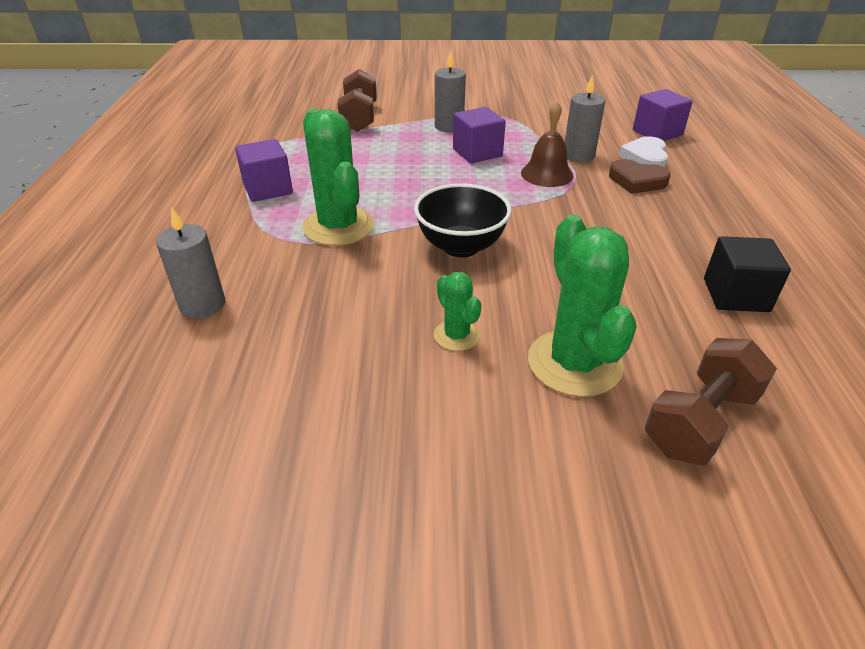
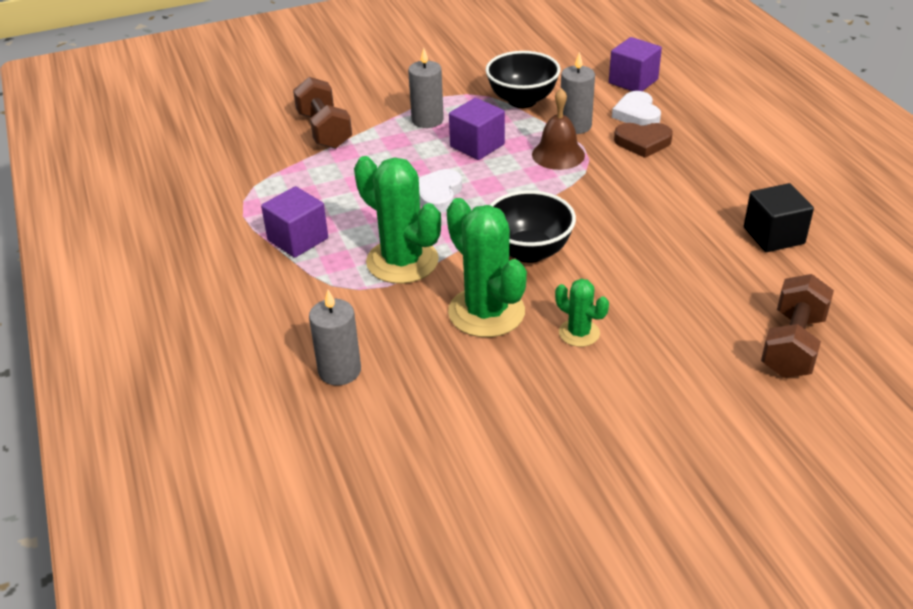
camera: 20 degrees left, 0 degrees up
green cactus [528,215,637,397] -> green cactus moved to [447,198,527,337]
none -> white heart [419,169,462,213]
none -> black bowl [486,51,561,108]

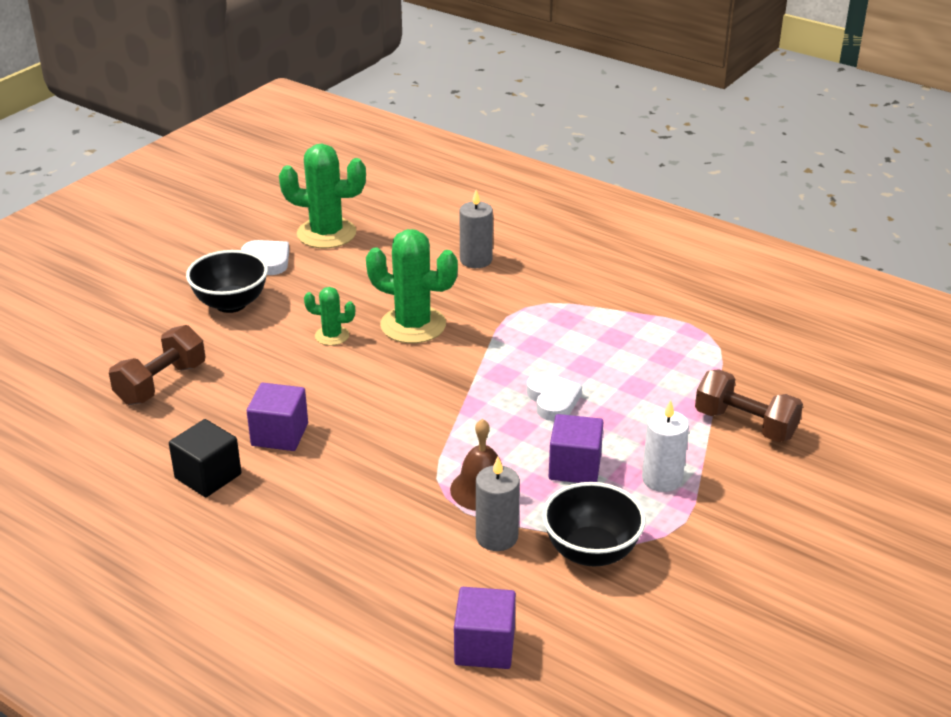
camera: 145 degrees right, 5 degrees down
purple cube [261,186,328,258] -> purple cube moved to [247,383,308,451]
green cactus [354,156,441,284] -> green cactus moved to [279,144,366,248]
grey candle [408,48,444,128] -> white candle [642,400,689,492]
black bowl [490,190,576,263] -> black bowl moved to [186,250,268,313]
white heart [612,91,661,126] -> white heart moved to [241,240,289,275]
brown heart [614,123,673,158] -> none
brown dumbbell [761,274,834,378] -> brown dumbbell turned 45 degrees clockwise [109,325,205,405]

